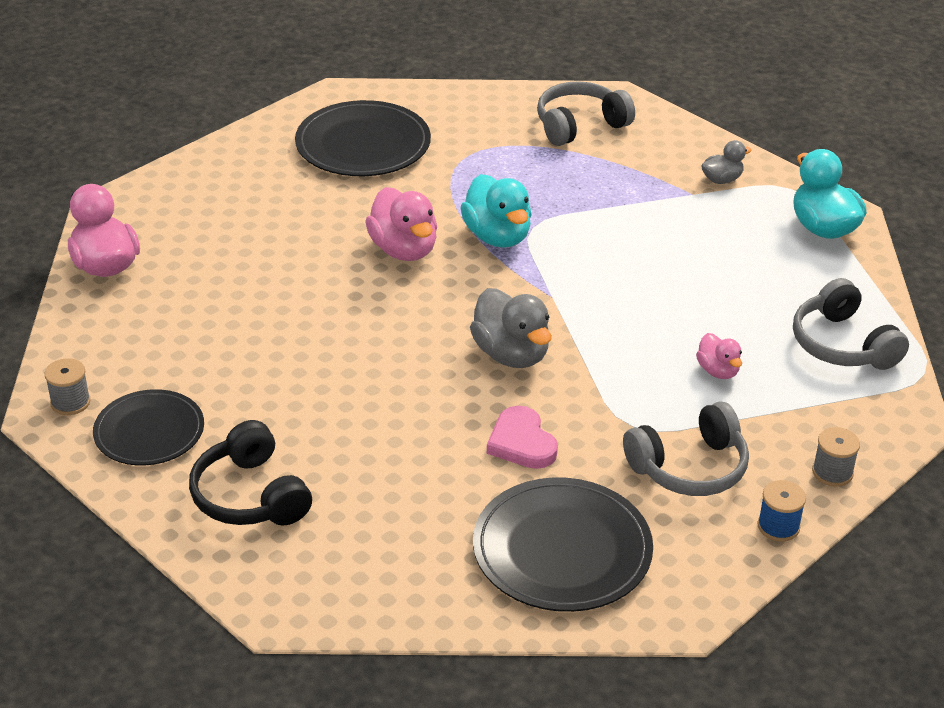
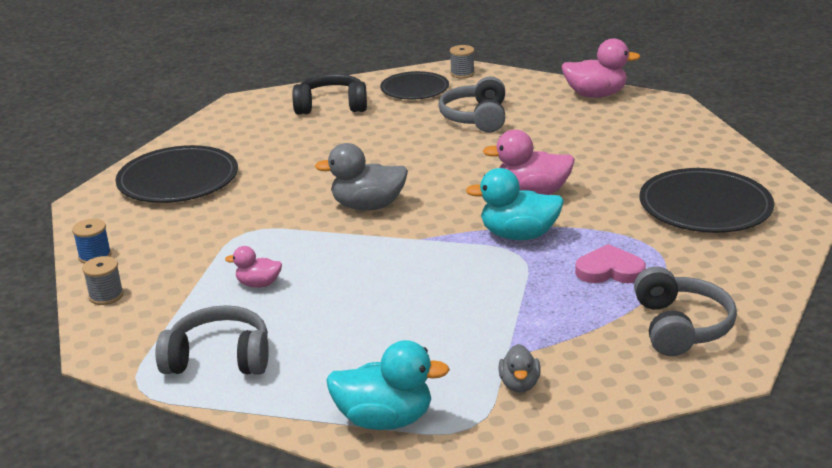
camera: 120 degrees right, 10 degrees down
pink heart [487,406,558,469] -> pink heart moved to [575,244,646,283]
grey headphones [623,401,749,496] -> grey headphones moved to [438,77,505,133]

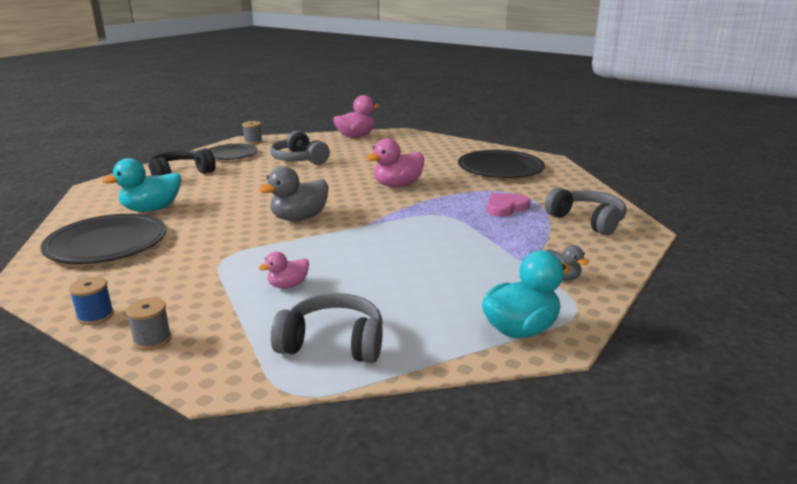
camera: 40 degrees left, 5 degrees down
grey headphones [155,305,269,375] -> grey headphones turned 45 degrees clockwise [271,293,383,363]
turquoise duck [465,168,564,240] -> turquoise duck moved to [102,158,181,212]

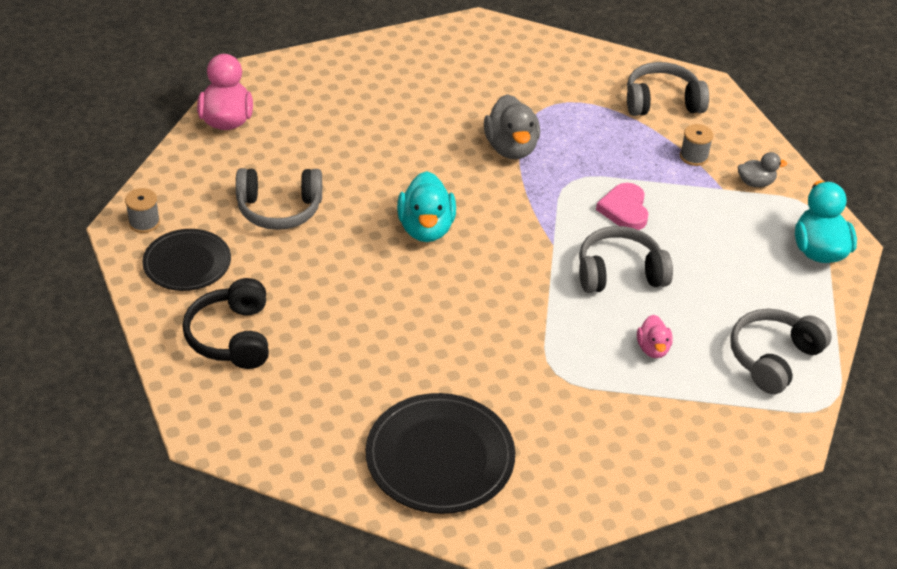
camera: 60 degrees left, 20 degrees up
blue spool [69,276,114,325] -> none
turquoise duck [102,158,181,212] -> turquoise duck moved to [397,171,456,242]
grey spool [126,298,172,350] -> grey spool moved to [680,124,714,166]
grey duck [259,166,329,221] -> grey duck moved to [484,94,540,159]
pink duck [366,138,424,187] -> none
black plate [458,150,545,178] -> none
pink heart [487,193,530,217] -> pink heart moved to [596,183,649,230]
none -> grey headphones [579,226,673,293]

